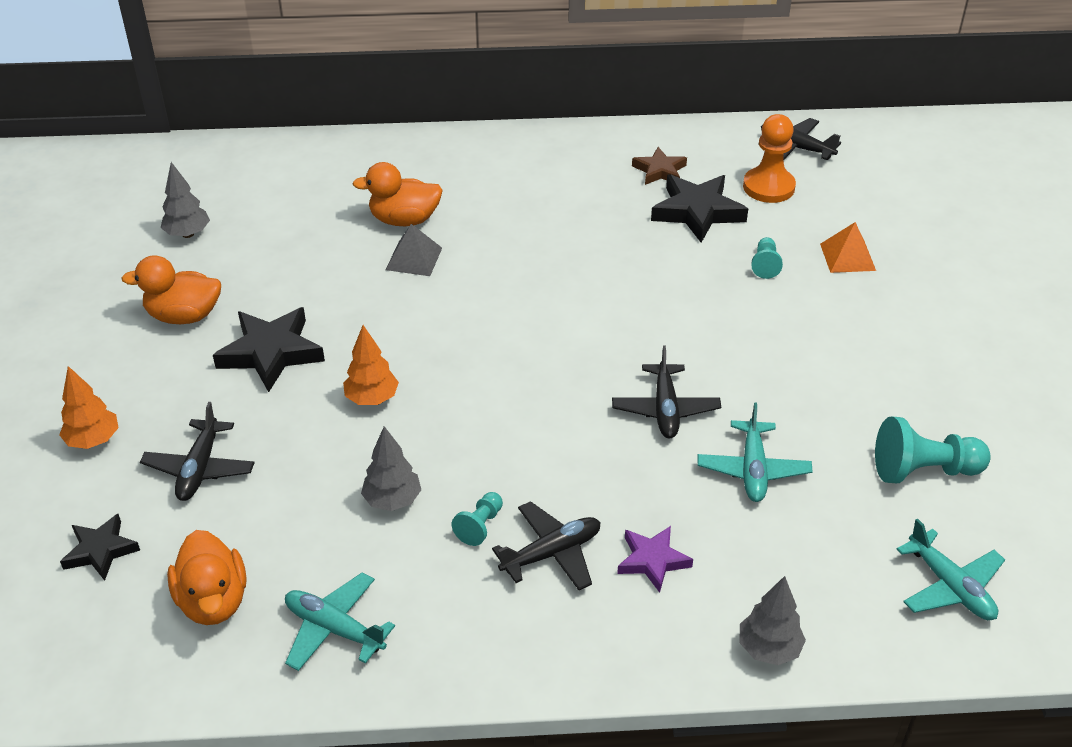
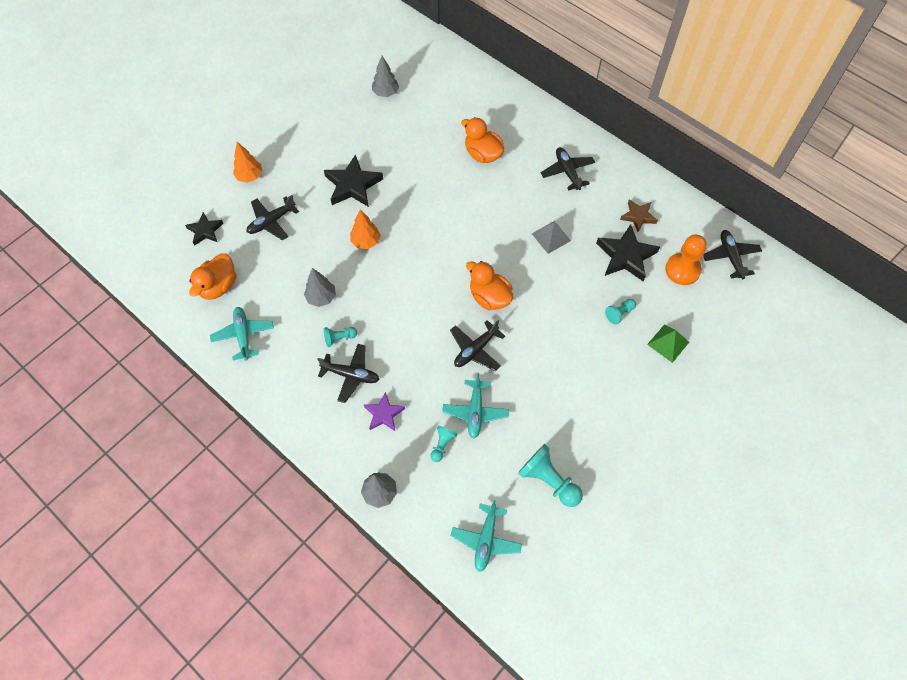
camera: 45 degrees right, 20 degrees up
orange duck [122,255,221,324] -> orange duck moved to [466,261,513,310]
grey pyramid [386,224,442,276] -> grey pyramid moved to [532,221,571,254]
turquoise plane [698,402,813,502] -> turquoise plane turned 45 degrees counterclockwise [442,373,509,439]
orange pyramid [820,222,876,273] -> green pyramid [647,324,689,363]
none -> turquoise pawn [430,426,458,462]
none -> black plane [541,147,595,191]

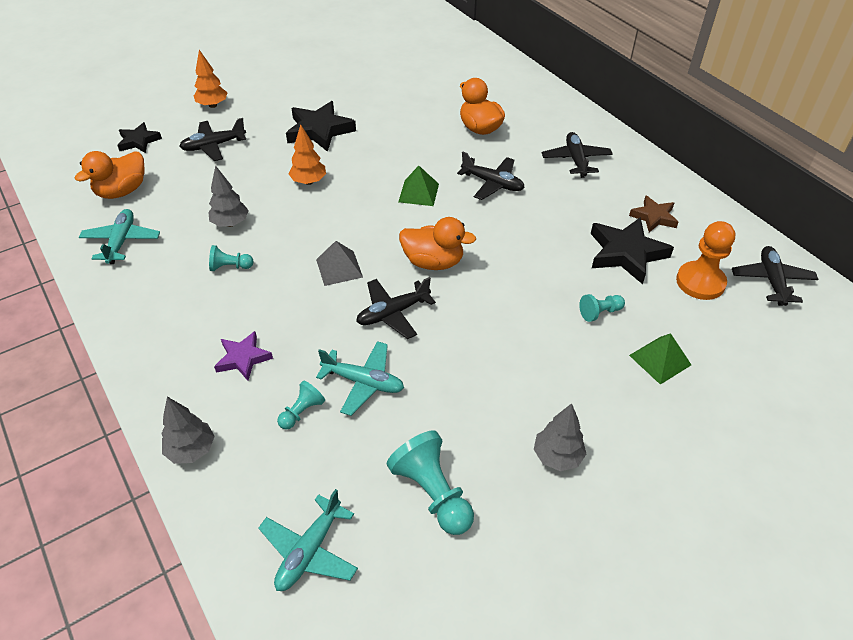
camera: 15 degrees right, 15 degrees down
black plane [317,344,380,403] -> black plane moved to [457,152,525,200]
grey tree [372,56,399,97] -> grey tree moved to [534,403,586,471]
turquoise plane [442,373,509,439] -> turquoise plane turned 90 degrees counterclockwise [316,341,404,416]
orange duck [466,261,513,310] -> orange duck turned 135 degrees clockwise [399,217,476,270]
grey pyramid [532,221,571,254] -> grey pyramid moved to [316,241,363,286]
none -> green pyramid [398,166,439,206]

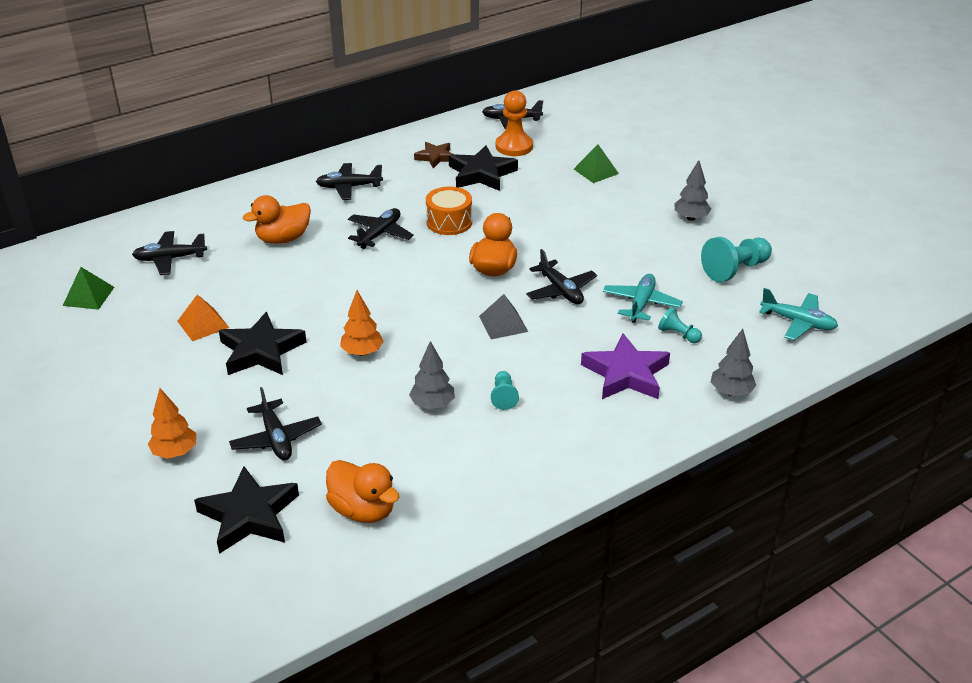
camera: 90 degrees left, 10 degrees down
turquoise plane [79,209,160,264] -> none
black star [117,122,162,153] -> black star [194,466,299,554], size x1.66
purple star [214,331,273,381] -> purple star [581,333,670,399], size x1.66
green pyramid [398,166,439,206] -> green pyramid moved to [63,267,114,310]
turquoise pawn [579,294,625,322] -> none
none -> black plane [132,231,207,275]
none -> orange pyramid [177,294,229,341]
none -> orange drum [426,187,472,235]

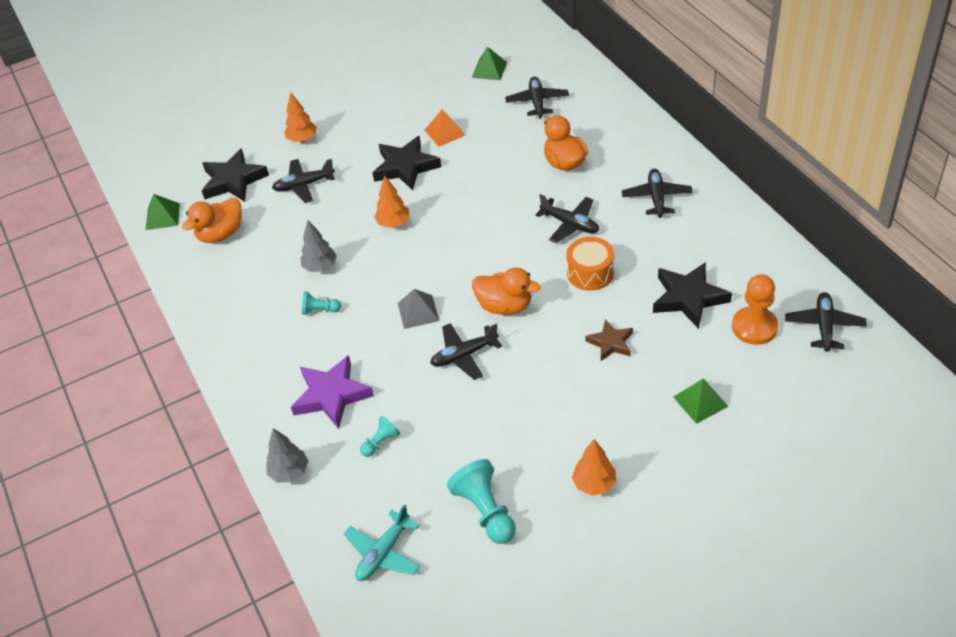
camera: 100 degrees right, 10 degrees up
brown star [414,142,453,168] -> brown star moved to [585,319,633,361]
turquoise plane [603,274,683,323] -> none
grey tree [674,160,711,221] -> orange tree [572,439,616,496]
none -> green pyramid [146,194,180,230]

